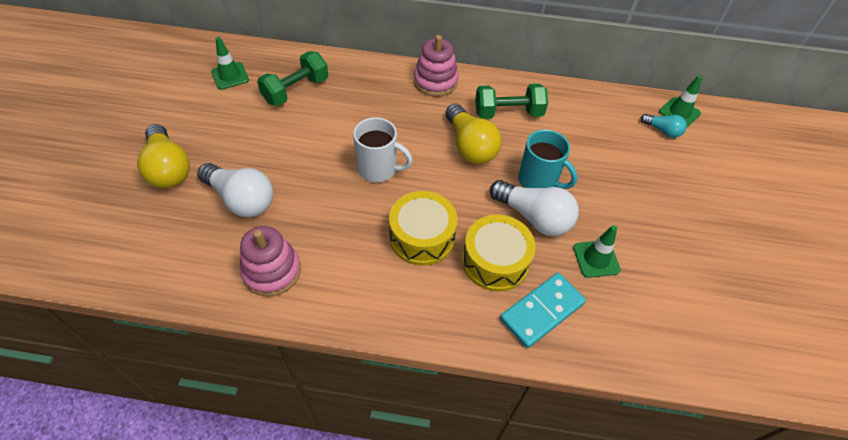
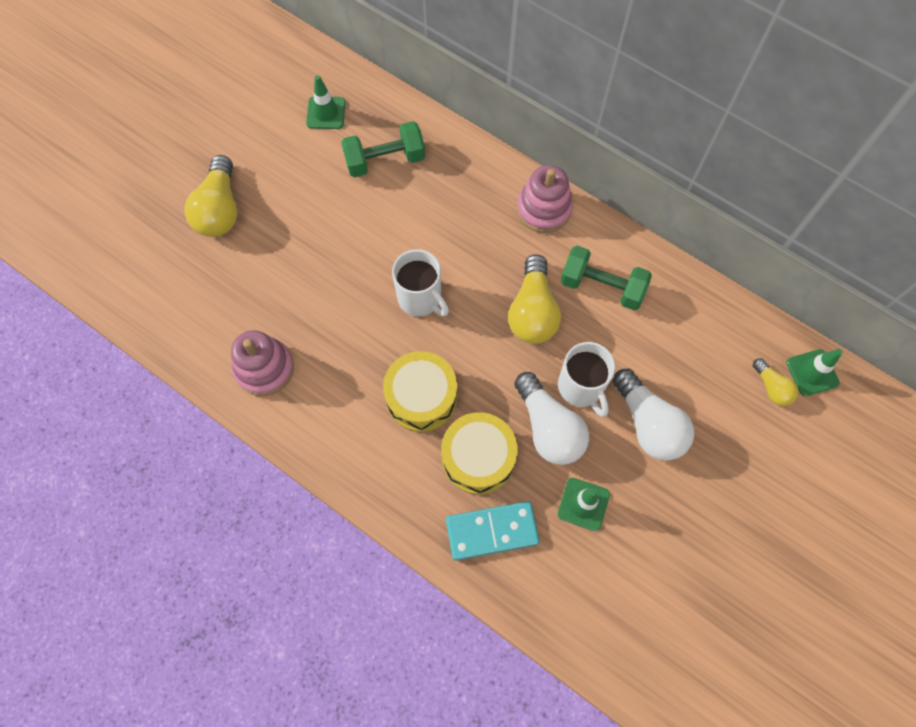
camera: 30 degrees right, 15 degrees up
white light bulb [197,163,273,217] -> white light bulb moved to [613,369,694,461]
turquoise mug [518,129,578,189] -> white mug [558,342,615,417]
turquoise light bulb [641,114,687,138] -> yellow light bulb [753,358,799,406]

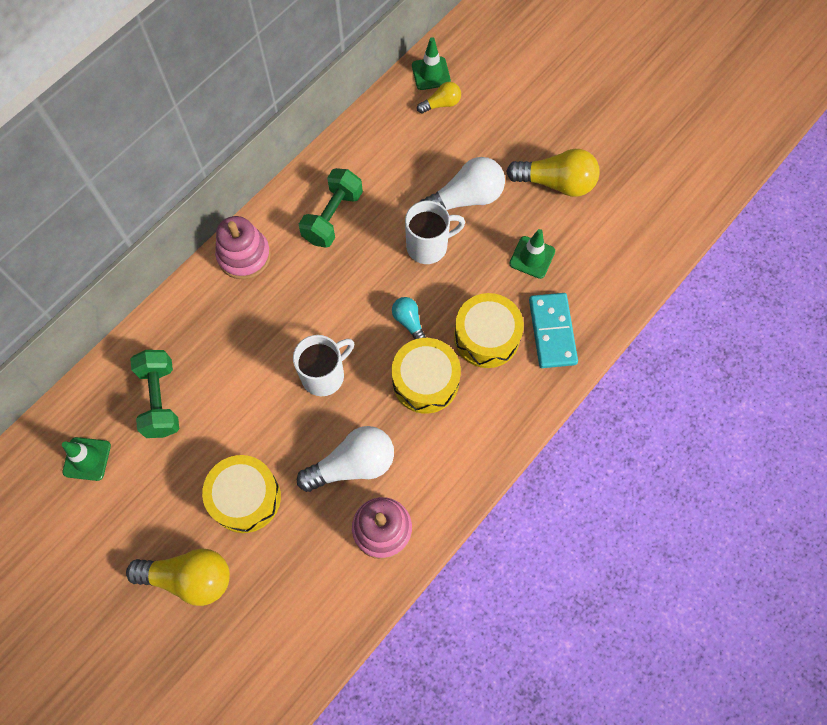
camera: 85 degrees left, 0 degrees up
yellow light bulb [508,254,561,344] -> yellow light bulb moved to [506,149,600,197]
white light bulb [514,372,589,465] -> white light bulb moved to [297,426,394,492]
none -> yellow drum [202,455,281,533]
none -> turquoise light bulb [392,297,427,340]

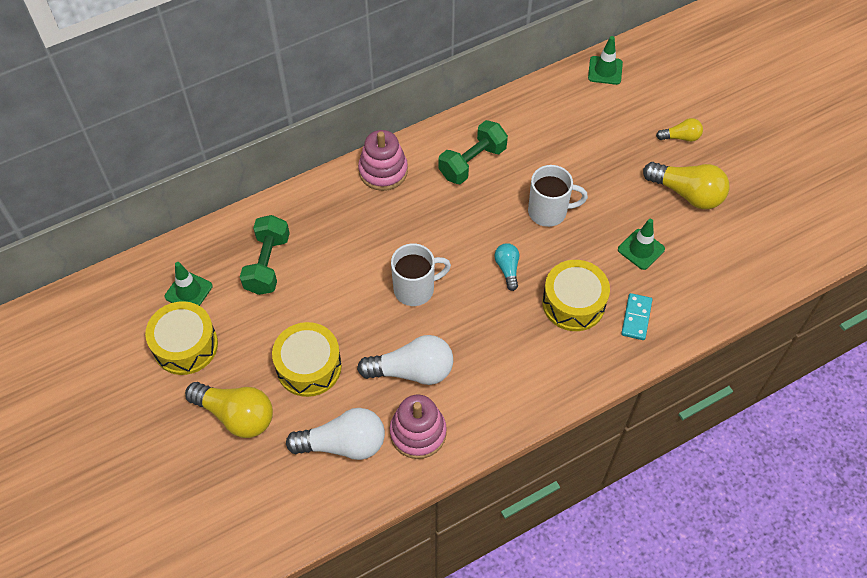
camera: 20 degrees right, 10 degrees down
yellow drum [392,338,461,414] -> yellow drum moved to [145,301,218,375]
yellow light bulb [417,82,461,114] -> yellow light bulb moved to [656,118,703,142]
white light bulb [419,157,505,210] -> white light bulb moved to [286,408,385,460]
turquoise domino [529,293,578,368] -> turquoise domino [621,293,652,340], size x0.65

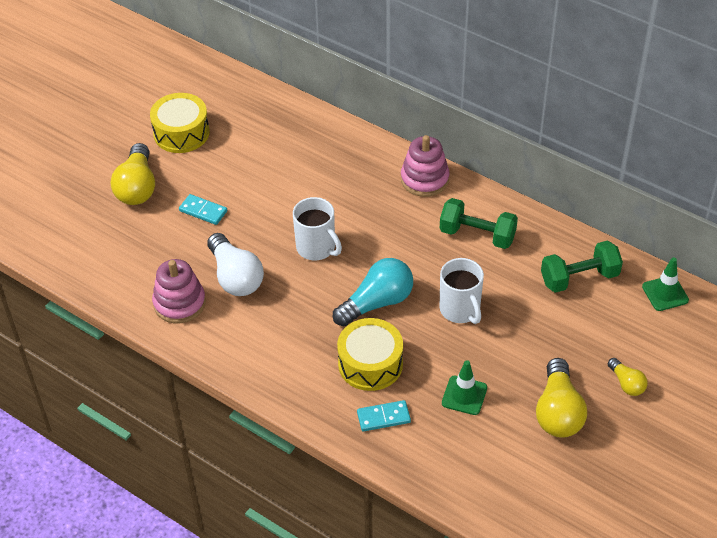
camera: 65 degrees right, 10 degrees down
green traffic cone [165,262,213,306] -> none
green dumbbell [240,215,290,295] -> green dumbbell moved to [541,241,623,293]
yellow drum [272,322,342,397] -> turquoise domino [179,194,227,225]
white light bulb [286,408,385,460] -> none
turquoise light bulb [494,243,519,291] -> turquoise light bulb [333,258,413,326], size x1.86

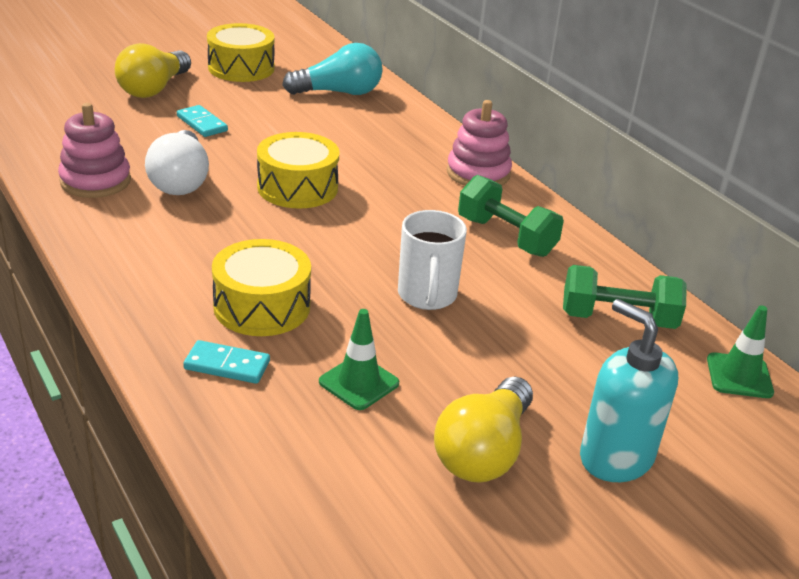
camera: 20 degrees right, 15 degrees down
white mug [293,197,342,260] -> yellow drum [257,132,339,209]
turquoise light bulb [333,258,413,326] -> turquoise light bulb moved to [282,43,383,95]
yellow light bulb [608,358,648,396] -> turquoise soap dispenser [580,299,678,482]

